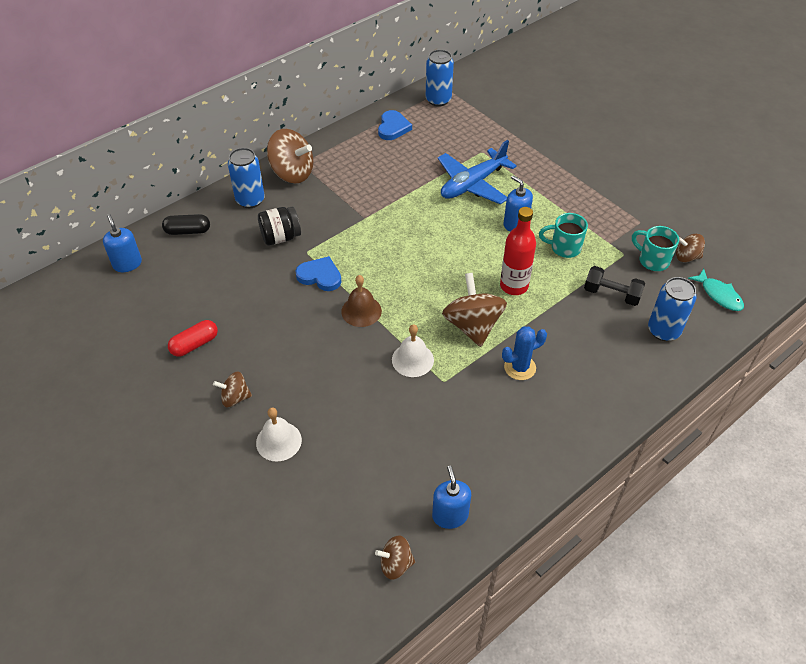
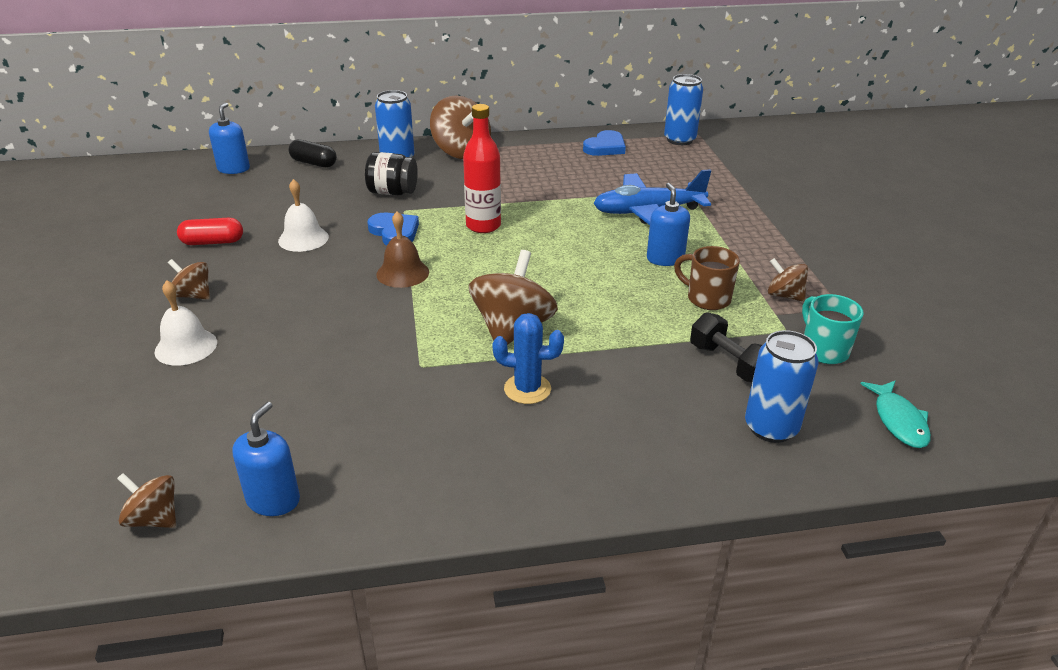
camera: 30 degrees right, 15 degrees down
white bell [392,324,434,377] -> white bell moved to [278,179,329,252]
red bottle [500,207,536,295] -> red bottle moved to [463,104,501,233]
turquoise mug [539,213,588,258] -> brown mug [674,246,740,310]
brown spinning top [676,234,705,262] -> brown spinning top moved to [768,258,808,302]

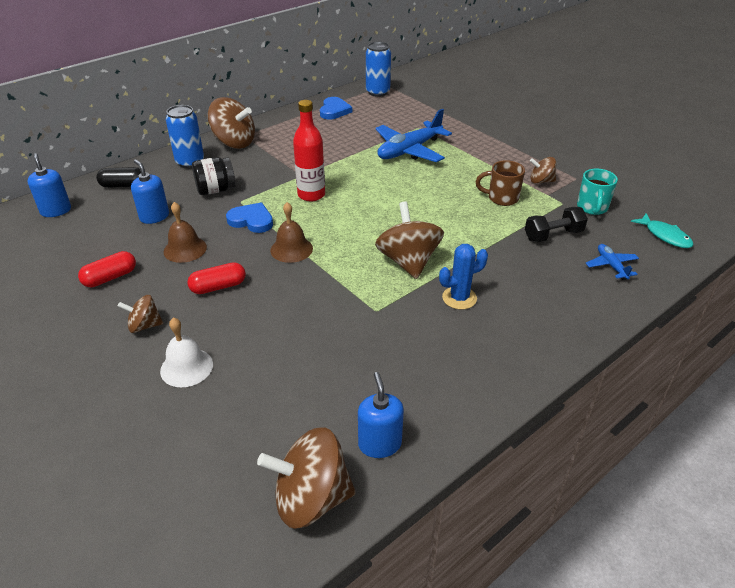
camera: 30 degrees left, 5 degrees up
brown spinning top [117,473,176,528] -> brown spinning top [257,427,356,529], size x1.84
white bell [278,179,329,252] -> brown bell [164,202,207,263]
blue soap dispenser [647,183,690,266] -> blue soap dispenser moved to [131,160,169,224]
black dumbbell [690,312,762,383] -> black dumbbell turned 45 degrees counterclockwise [525,207,588,242]
blue can [745,330,819,443] -> blue plane [586,244,639,280]
turquoise mug [802,294,864,364] -> turquoise mug turned 120 degrees counterclockwise [577,169,618,215]
none -> red capsule [187,262,246,294]

